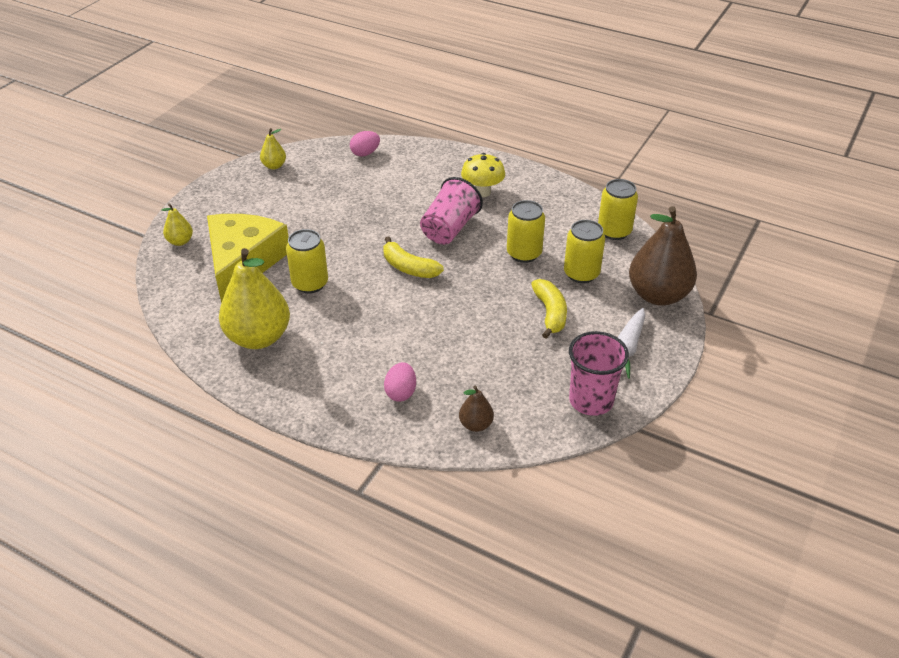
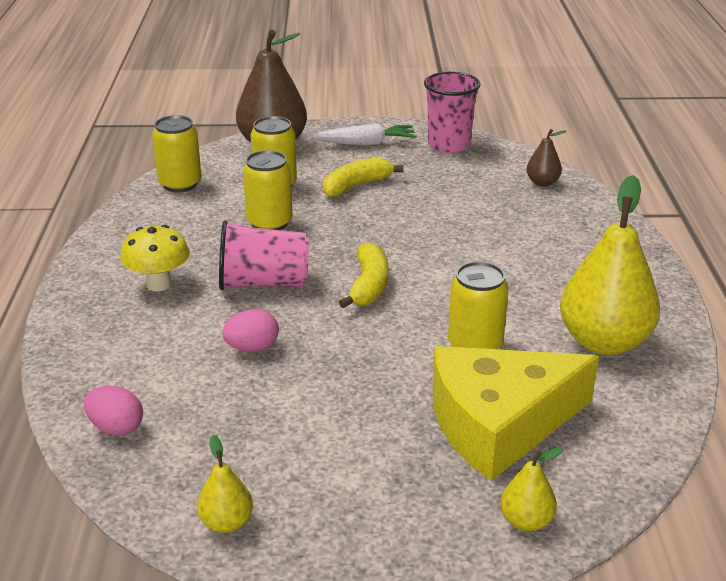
camera: 120 degrees left, 10 degrees down
pink egg [384,362,416,402] -> pink egg moved to [222,309,279,352]

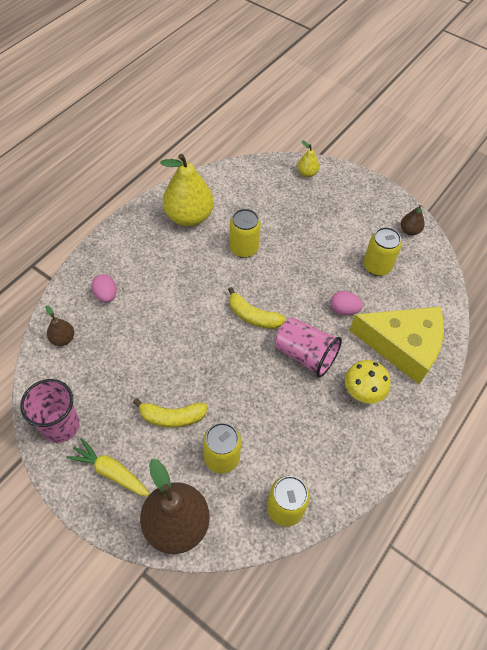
camera: 145 degrees left, 25 degrees up
pink egg [84,386,143,436] -> pink egg moved to [91,274,117,303]
yellow pear [197,435,253,533] -> brown pear [401,205,425,235]
yellow can [243,150,293,230] -> yellow can moved to [363,227,402,276]
white carrot [312,123,417,146] -> yellow carrot [66,438,150,497]
yellow banana [339,242,389,308] -> yellow banana turned 105 degrees counterclockwise [228,287,286,329]
yellow cheese [433,346,599,481] -> yellow cheese moved to [349,307,444,384]

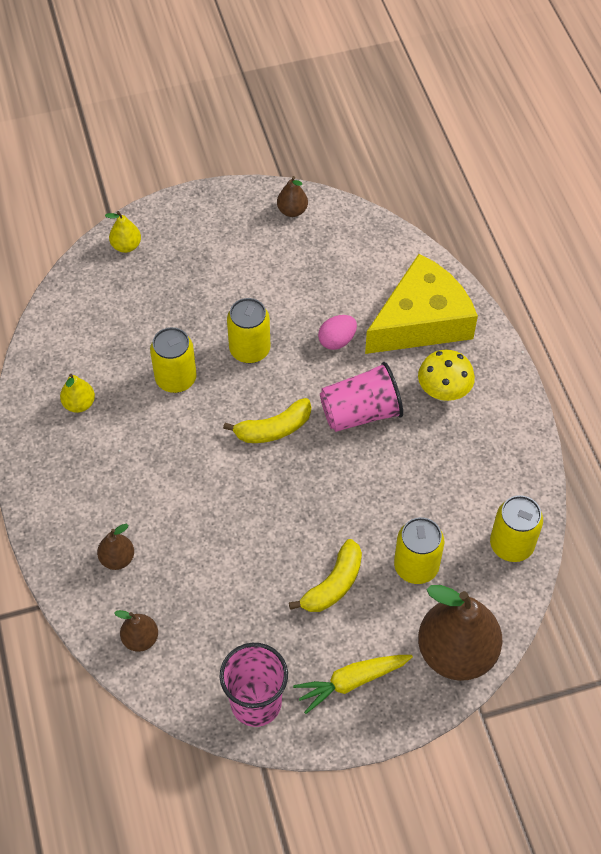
camera: 50 degrees left, 0 degrees up
pink egg [91,274,117,303] -> brown pear [97,524,134,570]
yellow pear [160,154,214,226] -> yellow pear [60,374,95,413], size x0.46
yellow can [363,227,402,276] -> yellow can moved to [227,298,270,363]

